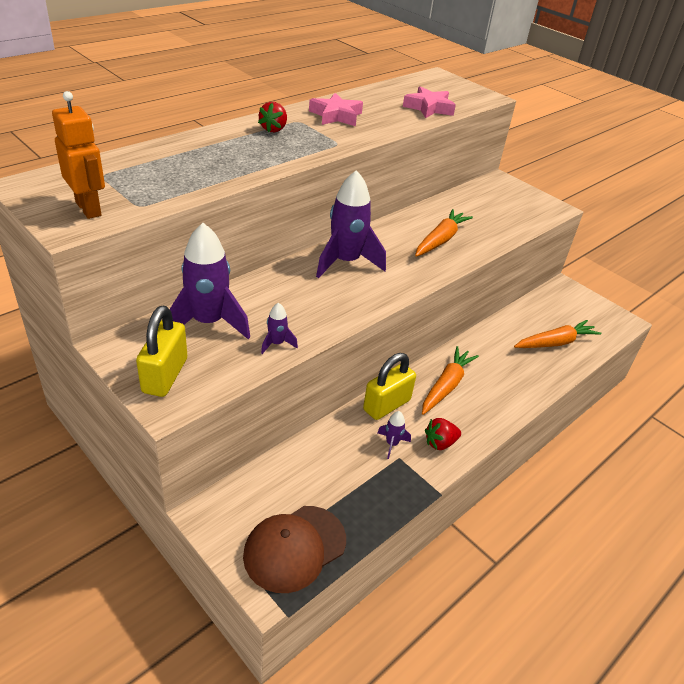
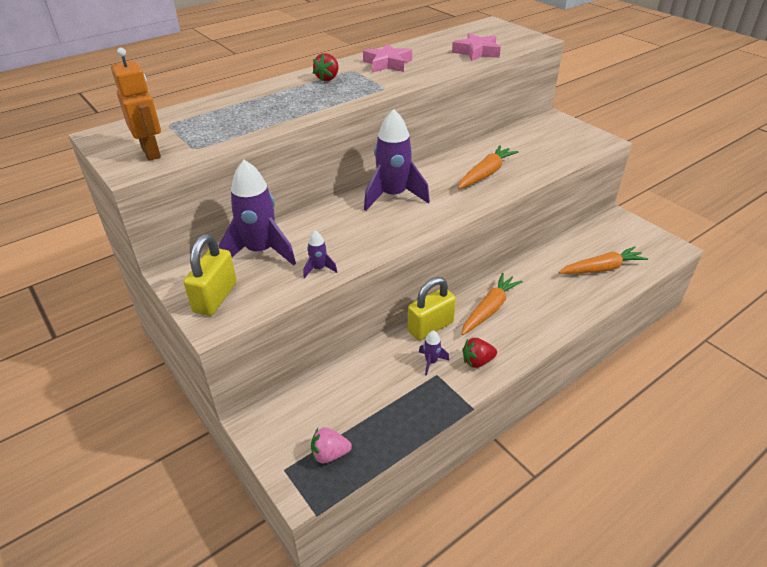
camera: 10 degrees right, 0 degrees up
brown cap [243,506,346,593] -> pink strawberry [311,427,352,463]

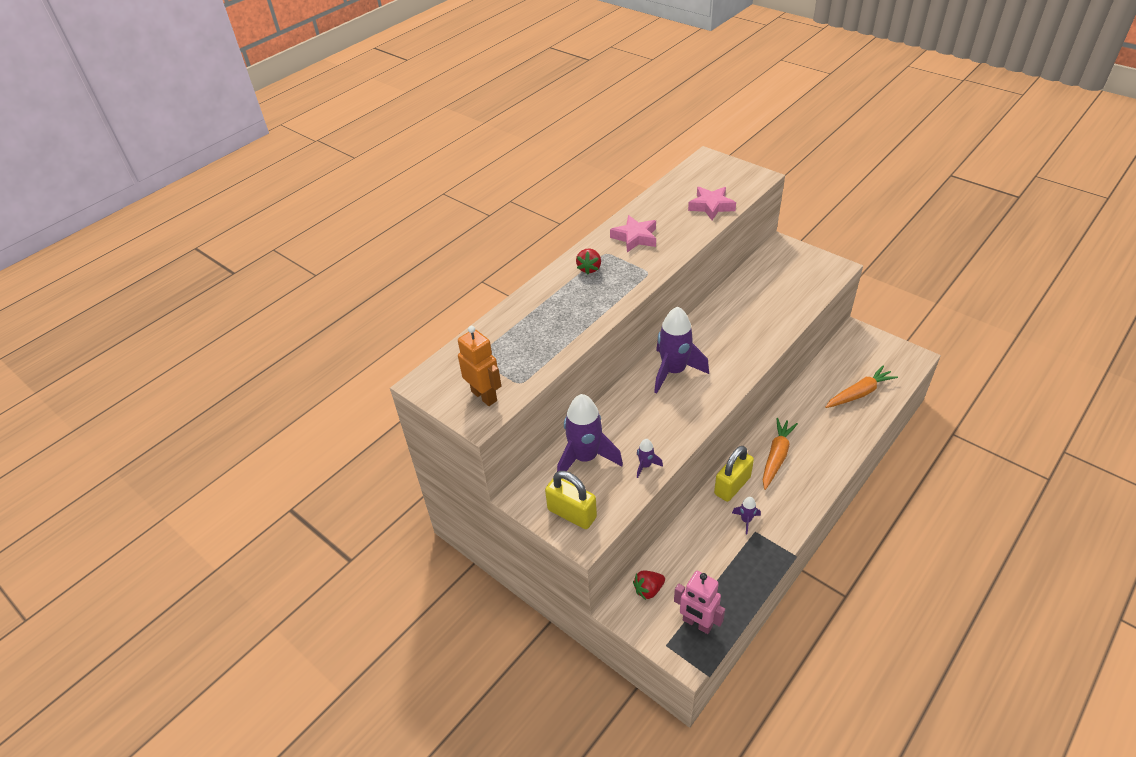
camera: 10 degrees left, 5 degrees up
yellow padlock [184,234,237,316] -> yellow padlock turned 60 degrees counterclockwise [545,471,597,529]
pink strawberry [311,427,352,463] -> pink robot [674,571,725,634]
orange carrot [458,145,519,189] -> none
red strawberry [462,338,497,368] -> red strawberry moved to [633,570,665,600]

